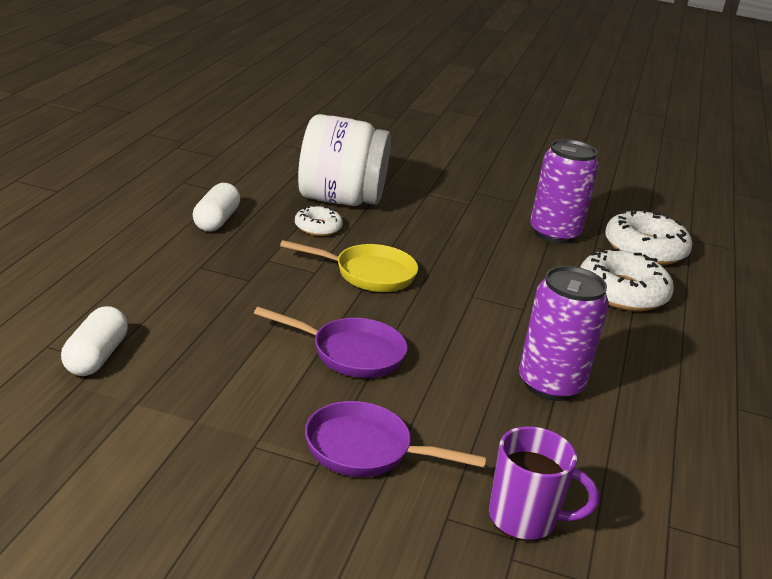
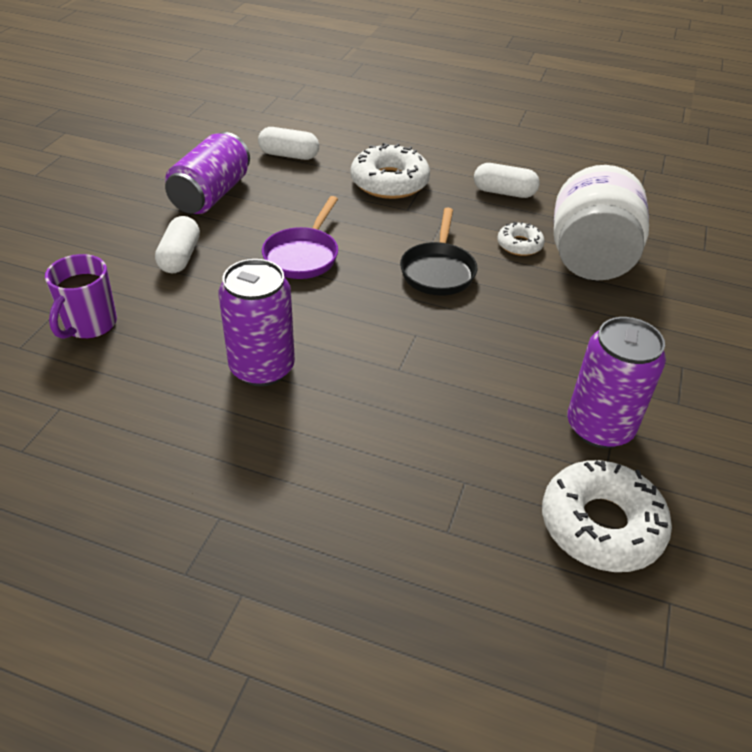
camera: 95 degrees right, 15 degrees up
yellow pan [280,240,418,292] -> black pan [400,208,477,296]
purple pan [305,401,487,477] -> white capsule [155,216,200,273]
white donut [580,249,674,311] -> white donut moved to [351,143,430,199]
none -> purple can [165,132,250,214]

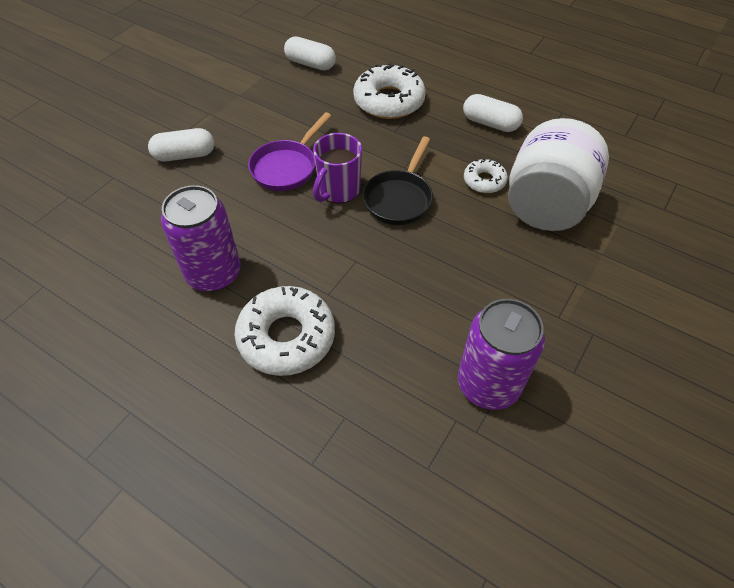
camera: 15 degrees right, 10 degrees up
purple mug [45,254,117,339] -> purple mug moved to [313,133,362,203]
white capsule [155,216,200,273] -> white capsule turned 60 degrees clockwise [148,128,214,162]
purple can [165,132,250,214] -> none
white donut [542,460,672,572] -> white donut moved to [235,286,335,376]

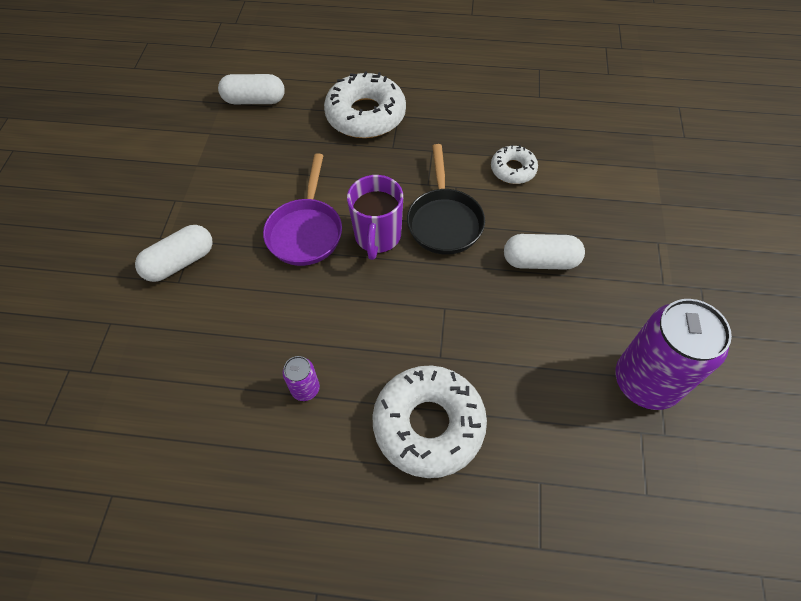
camera: 25 degrees left, 5 degrees up
purple can [161,185,241,292] -> purple can [283,356,320,401], size x0.44
white capsule [463,94,523,132] -> white capsule moved to [504,234,585,270]
white jar [508,118,609,231] -> none

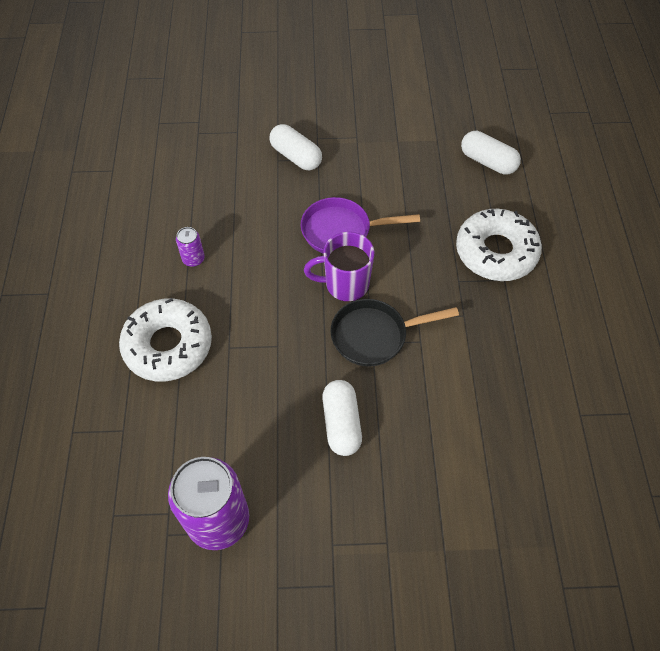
camera: 80 degrees right, 0 degrees up
white capsule [218,74,285,104] -> white capsule turned 45 degrees counterclockwise [461,131,521,175]
white donut [491,145,538,184] -> none

